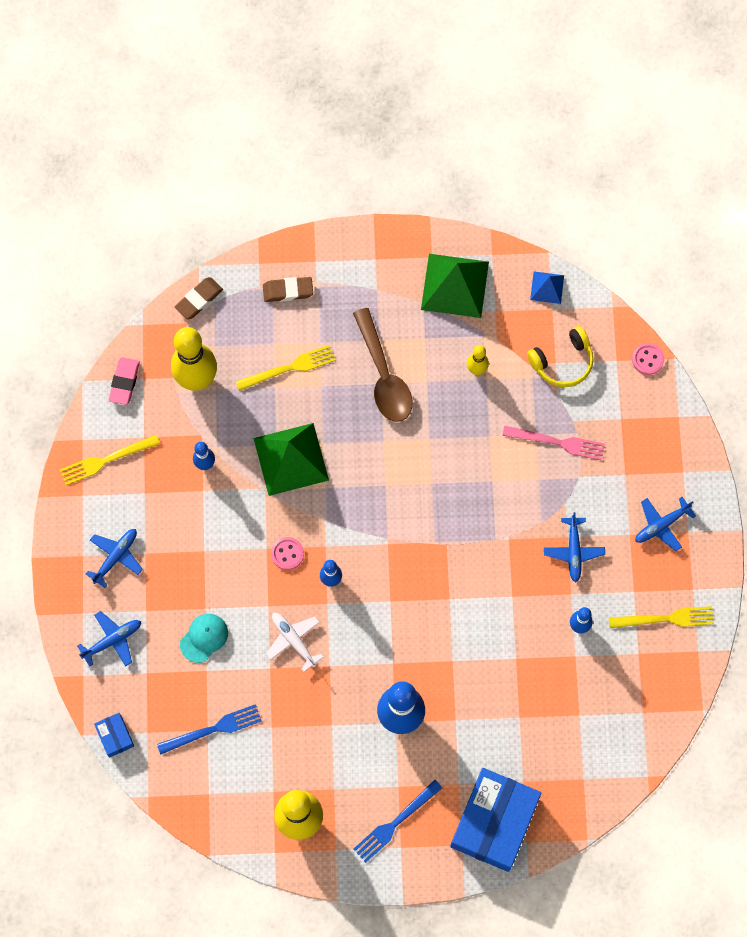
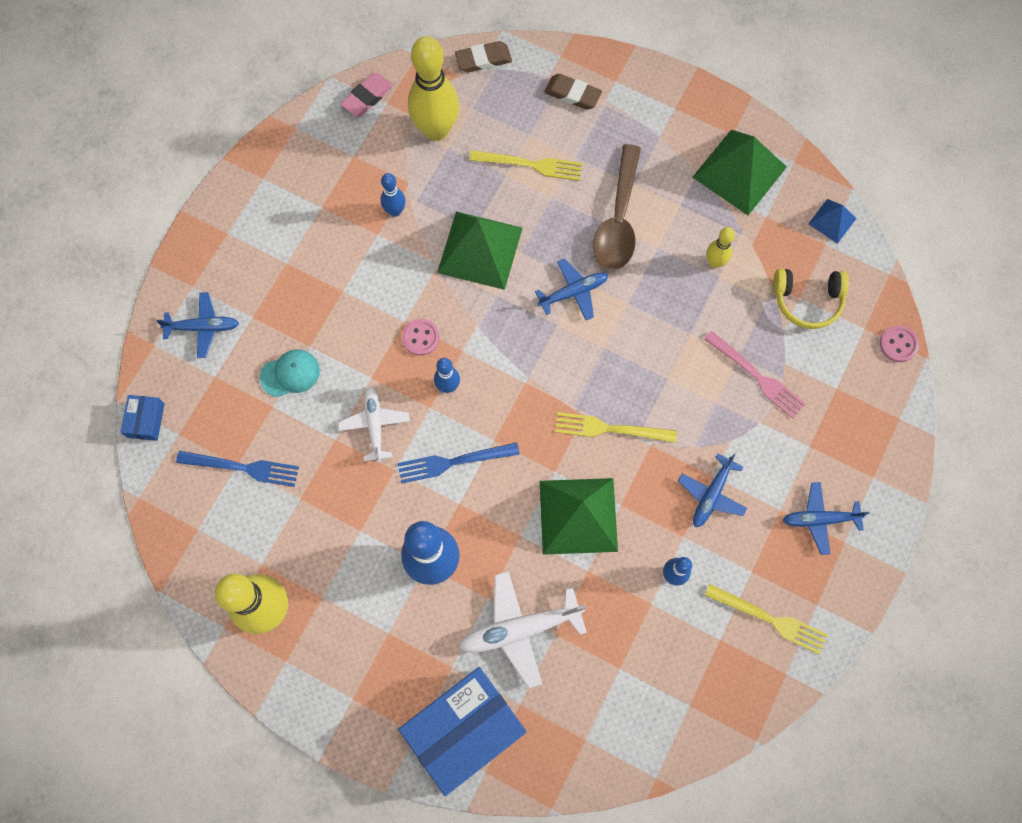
camera: 30 degrees right, 0 degrees up
yellow fork [60,435,160,485] -> yellow fork moved to [555,412,677,443]
blue plane [86,529,143,588] -> blue plane moved to [535,259,608,320]
blue fork [353,780,442,863] -> blue fork moved to [398,442,520,484]
none -> white plane [459,571,587,689]
none -> green pyramid [540,478,618,555]

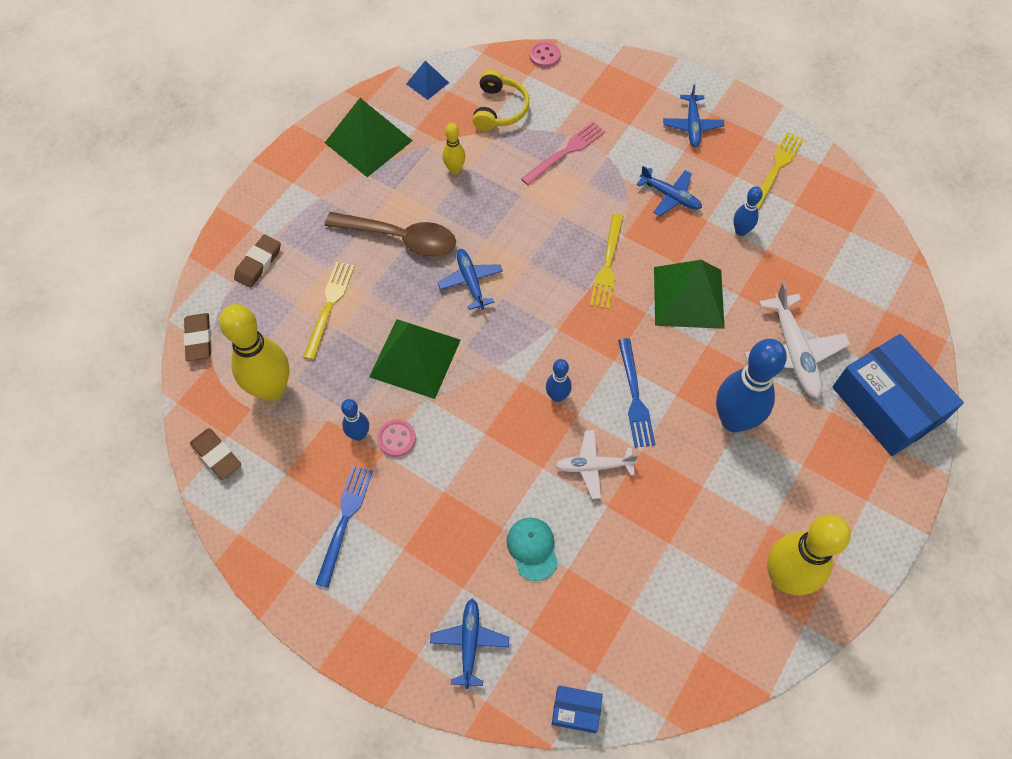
camera: 85 degrees left, 10 degrees down
blue fork [176,451,299,487] -> blue fork moved to [316,466,373,588]
pink eraser [340,73,393,117] -> brown eraser [190,428,241,480]
pink button [402,319,440,356] -> pink button moved to [377,419,416,457]

